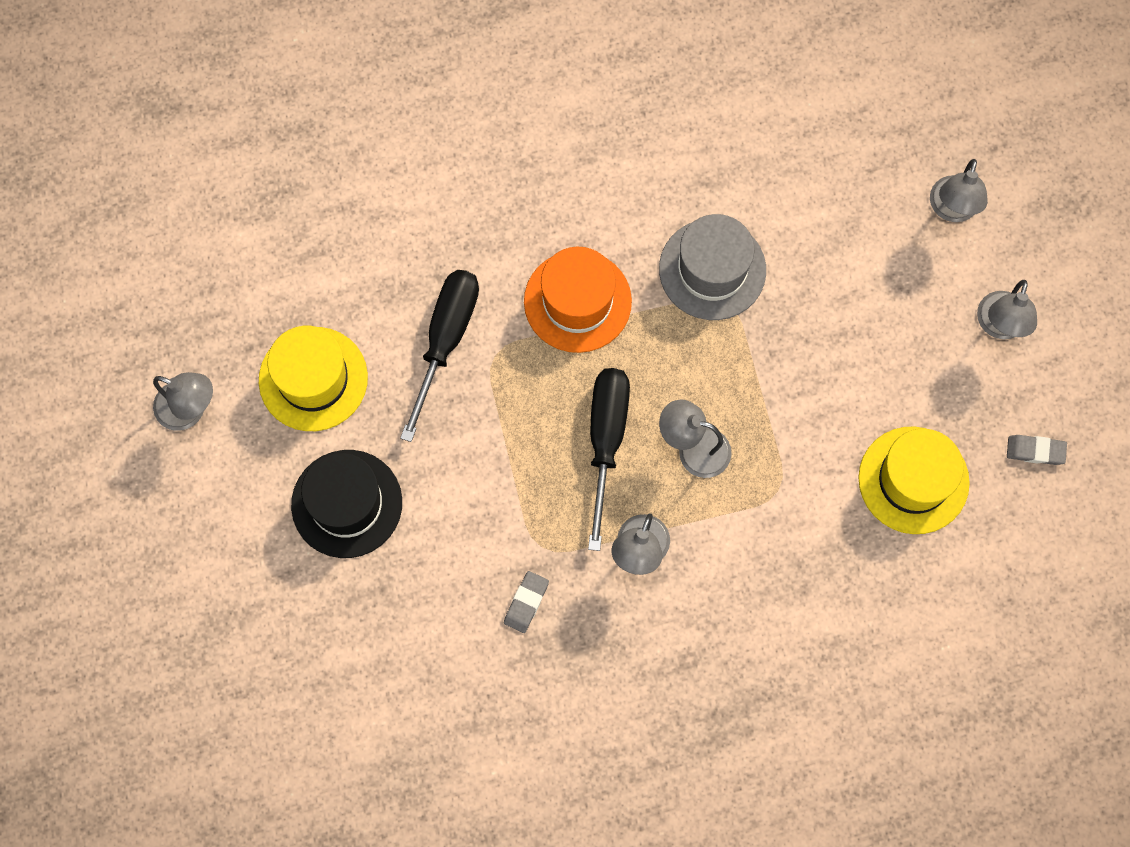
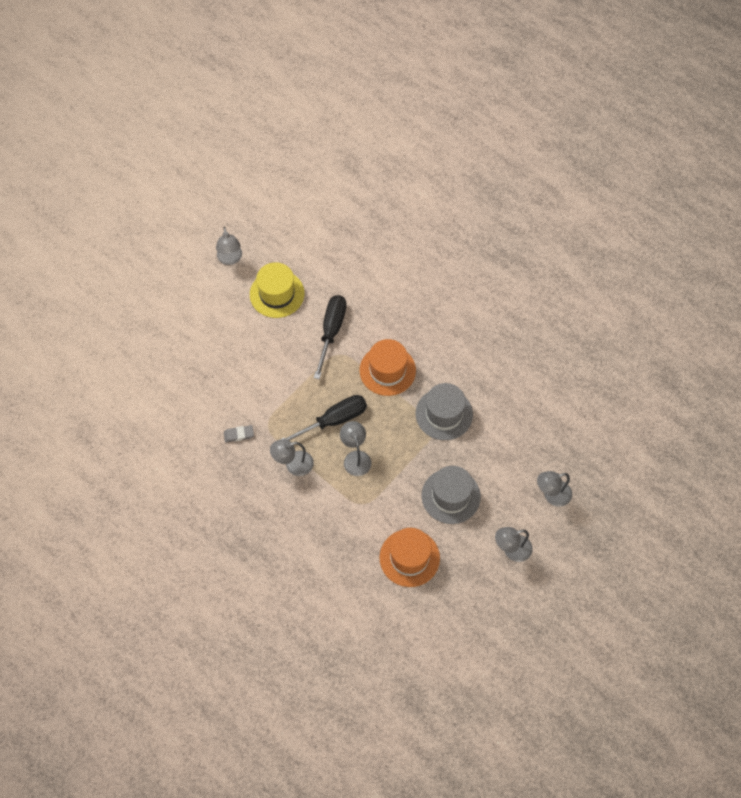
camera: 55 degrees right, 10 degrees down
black hat [291,450,402,558] -> none
black screwdriver [400,270,479,442] -> black screwdriver turned 60 degrees counterclockwise [314,295,346,379]
yellow hat [858,426,970,534] -> orange hat [379,528,440,587]
grey eraser [1007,435,1067,465] -> none
none -> grey hat [421,466,481,524]

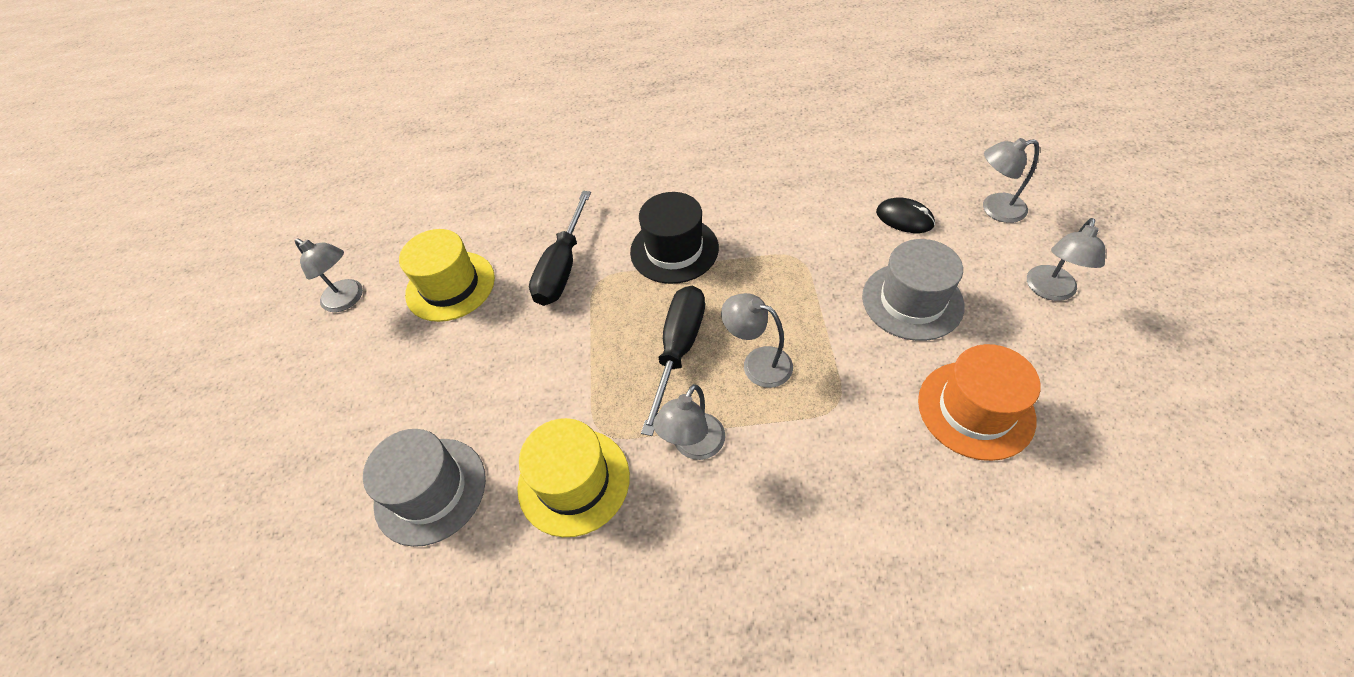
camera: 40 degrees left, 10 degrees down
grey eraser [224,425,254,442] -> yellow hat [517,418,630,537]
black screwdriver [314,295,346,379] -> black screwdriver turned 135 degrees counterclockwise [529,191,591,306]
orange hat [359,339,416,396] -> black hat [630,192,719,284]
grey hat [416,383,473,440] -> grey hat moved to [363,429,486,547]
grey lamp [537,471,572,507] -> grey lamp turned 60 degrees clockwise [983,138,1039,223]
none -> black mouse [876,198,935,233]

